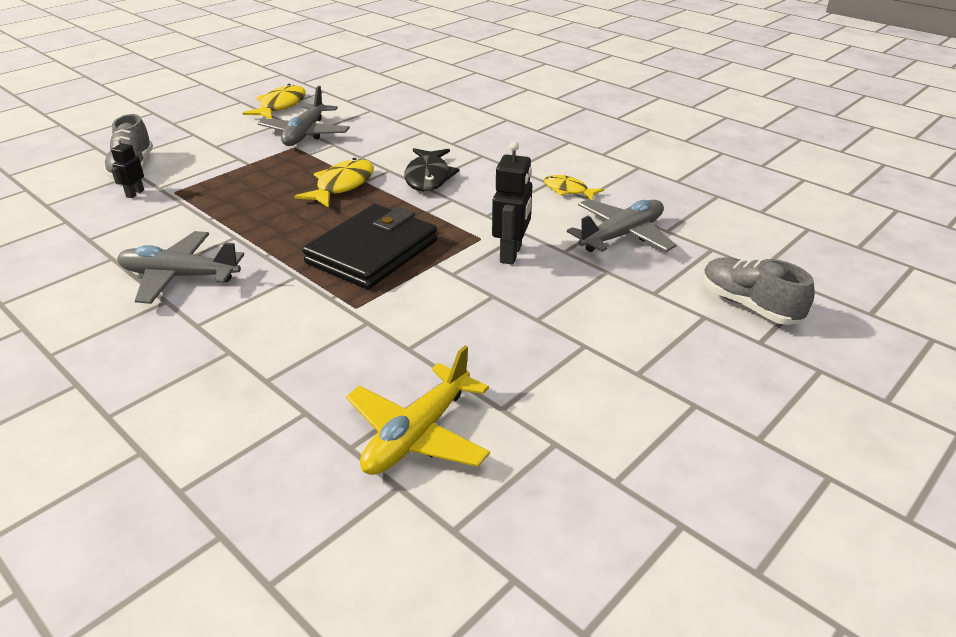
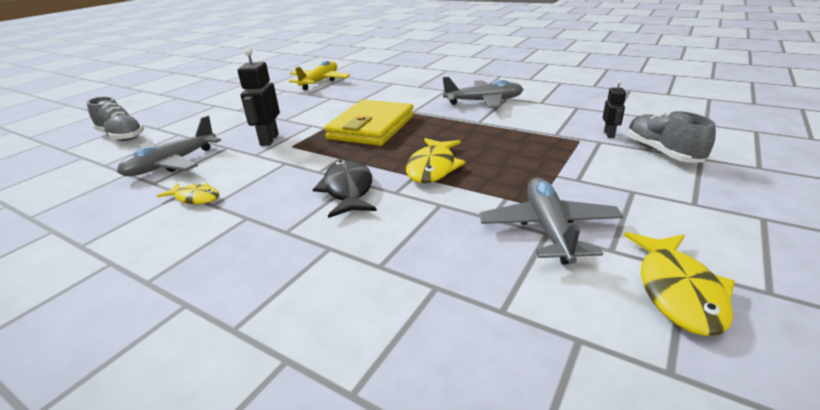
camera: 170 degrees right, 5 degrees down
black wallet [302,204,437,289] -> yellow wallet [324,100,414,146]

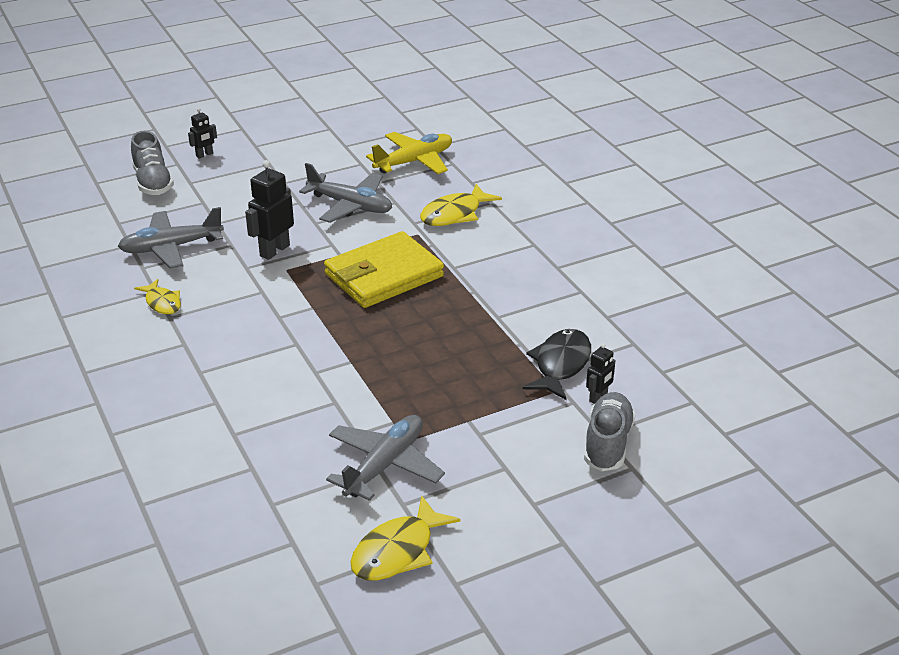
camera: 30 degrees right, 5 degrees up
black fish [312,160,377,218] -> black fish moved to [523,329,591,400]
yellow fish [406,138,466,183] -> yellow fish moved to [420,184,502,226]
grey plane [443,77,524,108] -> grey plane moved to [299,163,392,223]
none -> black robot [188,108,217,159]

